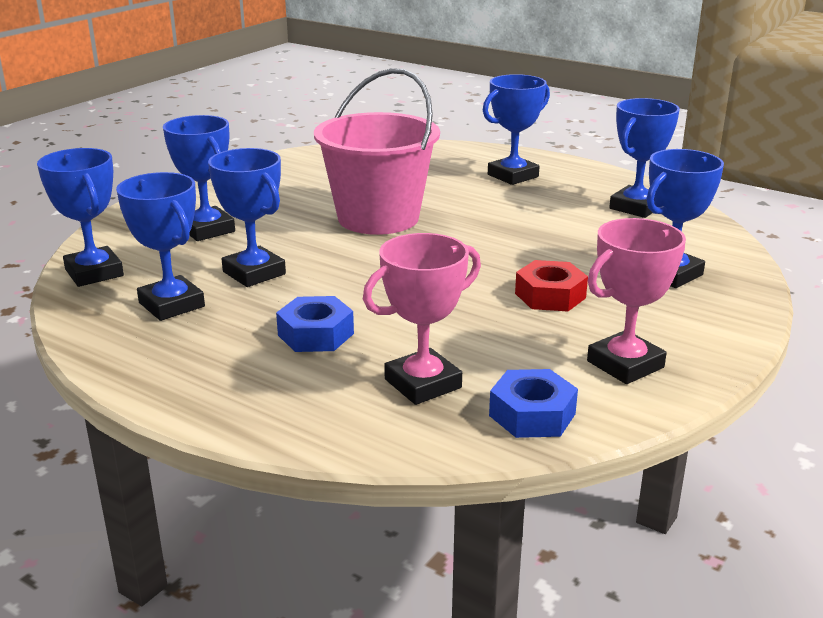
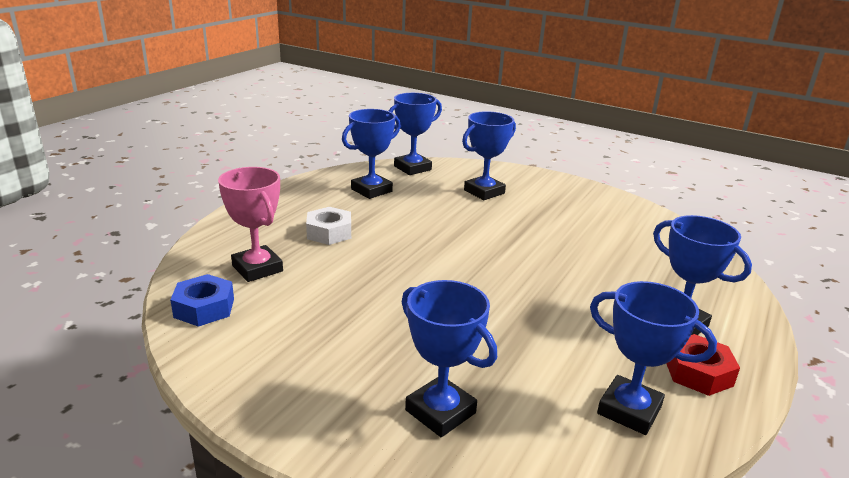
camera: 85 degrees right, 0 degrees up
blue trophy [208,148,286,287] -> none
blue nut [276,296,354,352] -> white nut [306,207,351,245]
pink bucket [314,68,440,235] -> none
red nut [515,260,588,312] -> red nut moved to [666,334,740,396]
pink trophy [587,218,686,384] -> none

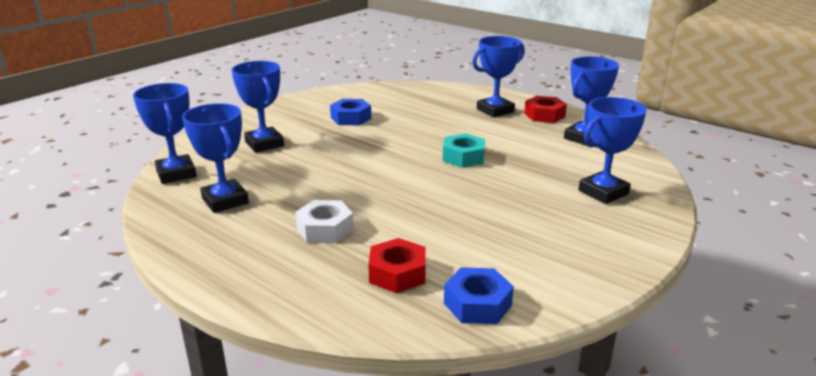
camera: 80 degrees left, 0 degrees up
pink trophy [218,167,283,282] -> red nut [368,238,426,293]
none -> blue nut [330,99,371,125]
none -> turquoise nut [443,133,485,168]

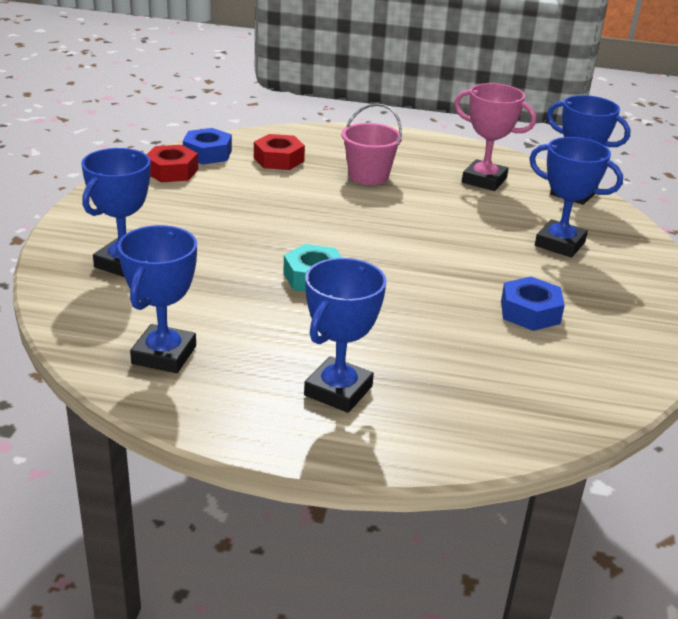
camera: 150 degrees right, 5 degrees up
blue trophy [182,103,249,213] -> pink trophy [454,83,536,191]
white nut [295,200,354,243] -> pink bucket [341,103,402,185]
red nut [524,96,567,123] -> red nut moved to [146,145,198,182]

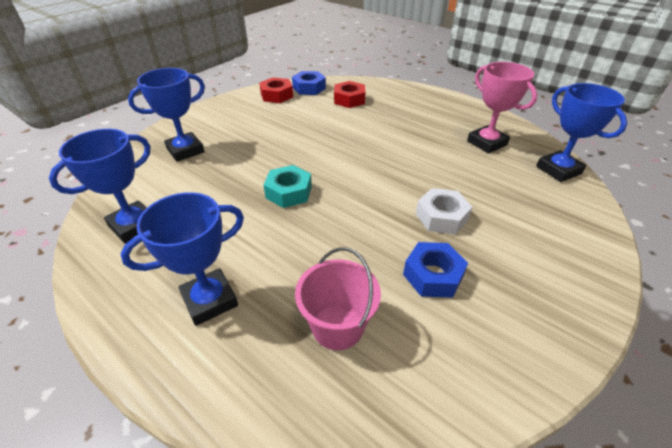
camera: 30 degrees right, 10 degrees up
pink bucket [341,103,402,185] -> pink bucket moved to [295,247,381,350]
blue trophy [529,137,623,257] -> none
none -> white nut [416,188,472,234]

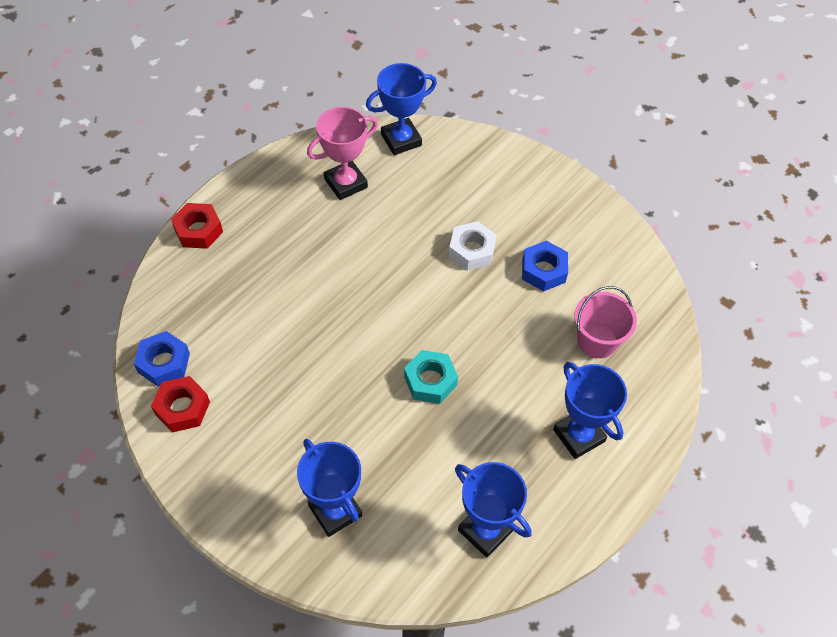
camera: 90 degrees left, 15 degrees up
red nut [334,81,365,108] -> red nut moved to [171,203,223,249]

